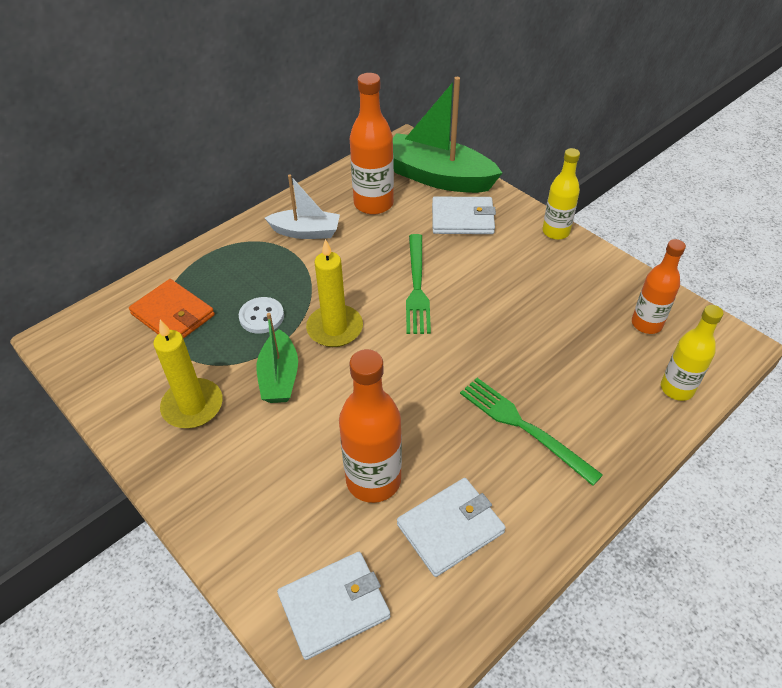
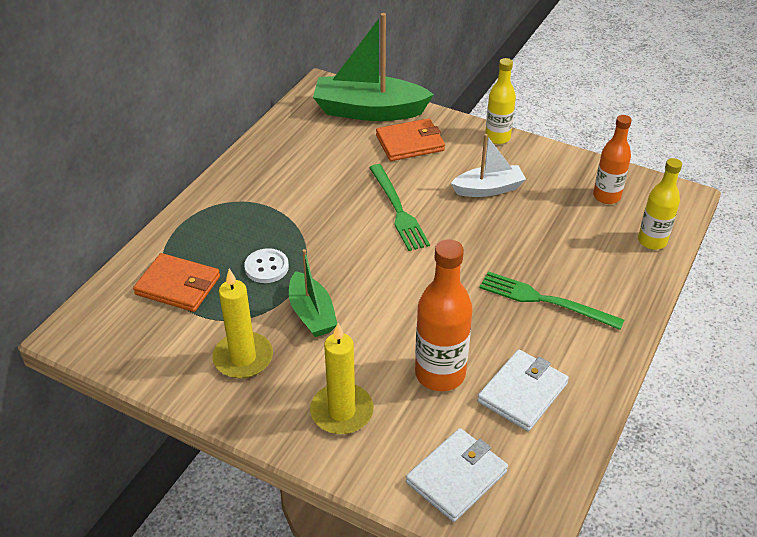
camera: 20 degrees left, 5 degrees down
white boat [265,174,340,239] -> white boat moved to [451,134,526,197]
yellow candle [306,239,363,347] -> yellow candle moved to [310,323,374,434]
orange bottle [350,73,394,215] -> none
white wallet [432,197,496,234] -> orange wallet [376,118,445,161]

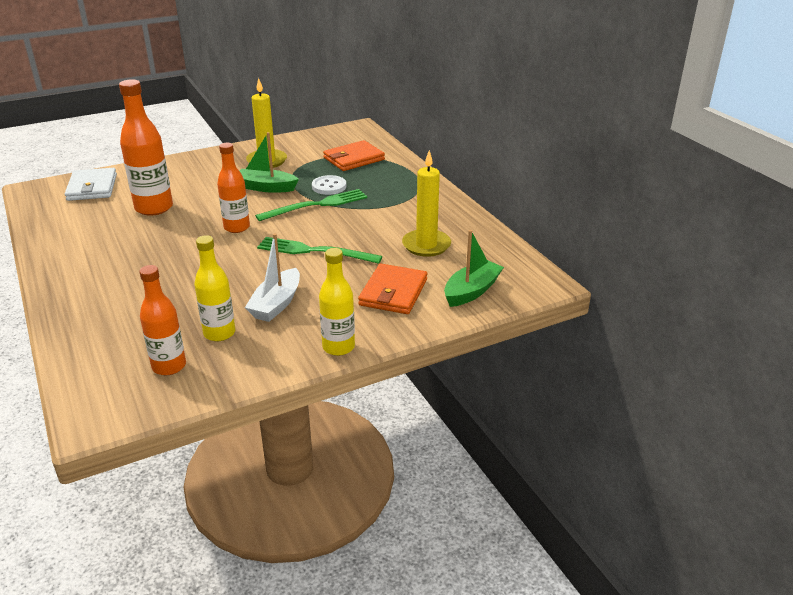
camera: 125 degrees right, 10 degrees down
yellow candle [310,323,374,434] -> yellow candle moved to [402,150,451,257]
green boat [313,13,434,121] -> green boat [444,230,504,307], size x0.58
white wallet [477,349,569,431] -> none
green fork [479,271,624,330] -> green fork moved to [255,189,367,221]
yellow bottle [638,158,682,250] -> yellow bottle moved to [194,235,235,341]
none -> orange bottle [217,143,250,233]

